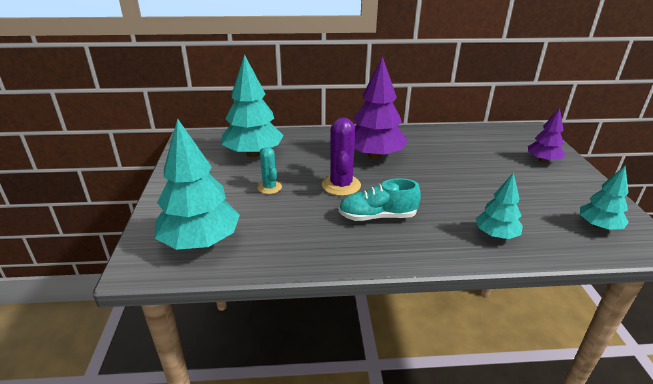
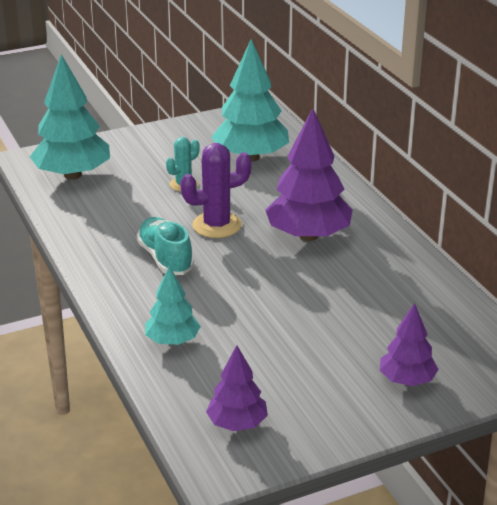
camera: 70 degrees right, 0 degrees up
turquoise tree [580,166,629,230] -> purple tree [206,345,268,431]

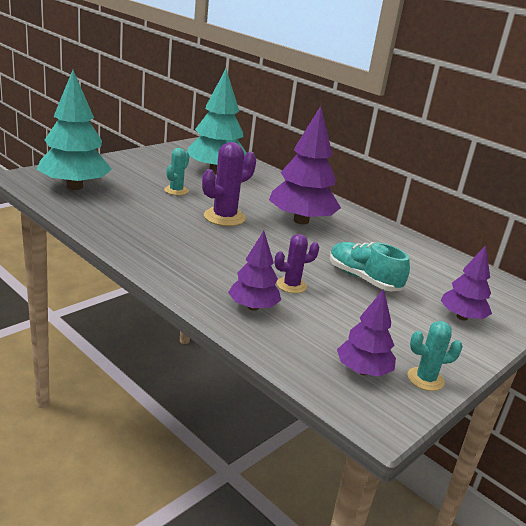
camera: 25 degrees left, 5 degrees down
turquoise shoe [137,217,194,275] -> turquoise shoe moved to [330,242,410,291]
turquoise tree [145,266,201,345] -> purple tree [228,231,281,311]
none -> purple cactus [274,234,319,293]
none -> turquoise cactus [408,321,463,391]

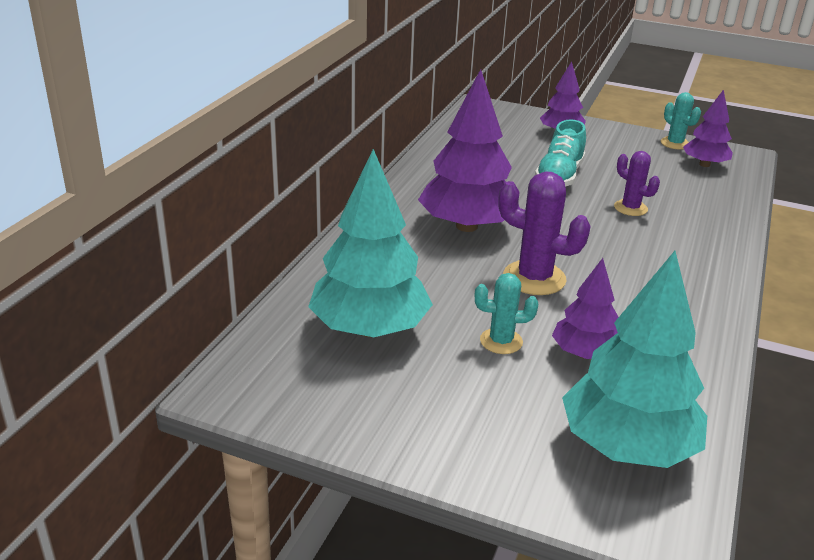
camera: 110 degrees left, 5 degrees up
purple tree [228,231,281,311] -> purple tree moved to [552,258,619,359]

